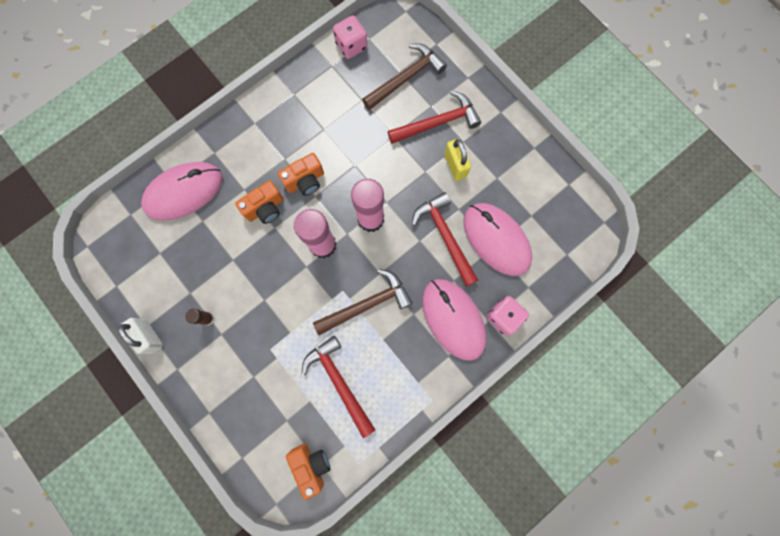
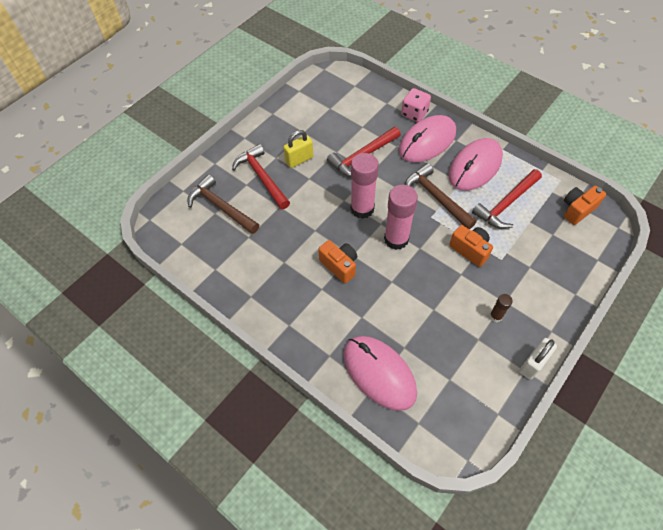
camera: 100 degrees left, 20 degrees down
orange camera [235,180,284,224] -> orange camera moved to [449,225,493,267]
pink dice [333,15,368,59] -> none
pink mouse [464,203,532,276] -> pink mouse moved to [449,138,503,191]

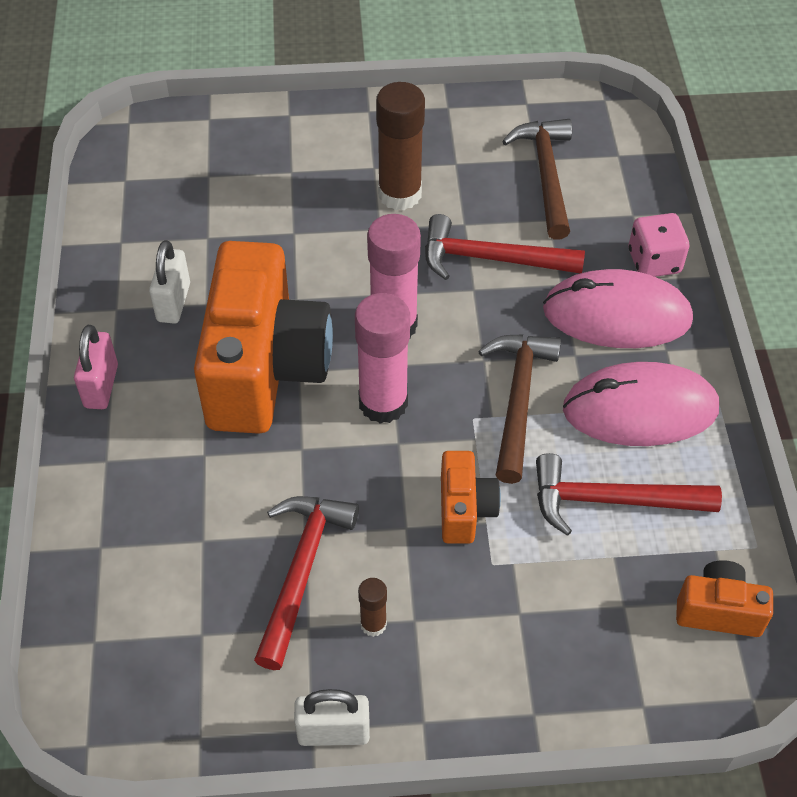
camera: 45 degrees right, 5 degrees down
brown hammer [187,174,259,234] -> brown hammer moved to [502,119,572,240]
red hammer [232,144,290,209] -> red hammer moved to [254,496,359,670]
yellow padlock [283,130,313,168] -> brown glue stick [376,82,425,210]
orange camera [318,240,357,284] -> orange camera [194,241,333,434], size x2.20
pink mouse [343,336,417,411] -> none
none -> pink padlock [74,325,118,409]
none -> white padlock [149,240,190,324]

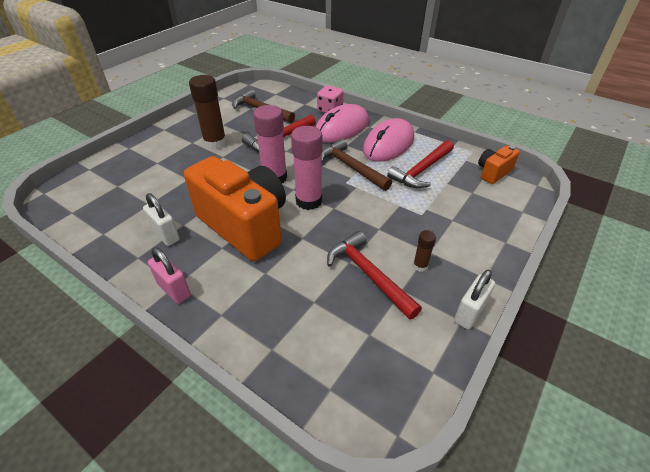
camera: 50 degrees left, 10 degrees down
orange camera [441,451,501,544] -> none

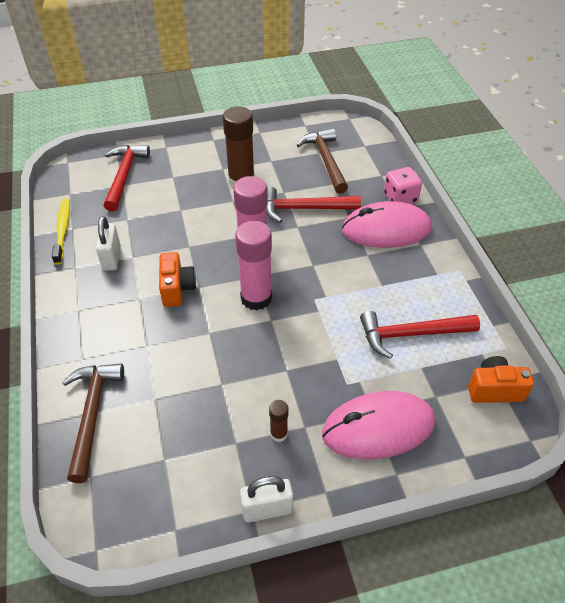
camera: 40 degrees right, 5 degrees up
pink padlock [148,247,191,304] -> none
orange camera [184,156,286,261] -> orange camera [159,252,196,307], size x0.45
brown hammer [321,139,392,191] -> brown hammer moved to [62,363,124,483]
red hammer [327,231,422,320] -> red hammer moved to [104,145,150,212]
pink mouse [363,118,414,162] -> pink mouse moved to [322,391,435,459]
none -> yellow toothbrush [52,198,70,265]

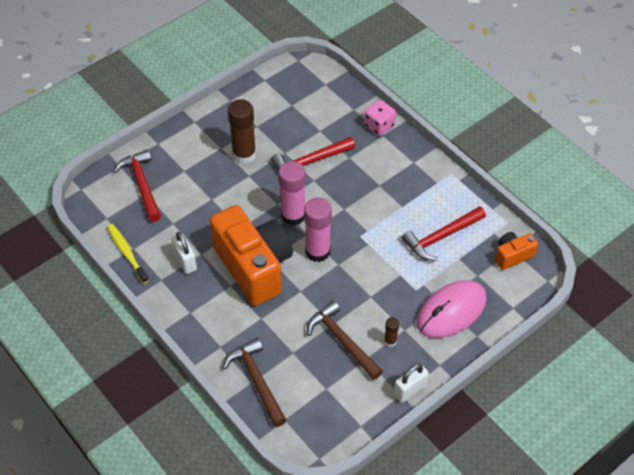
camera: 25 degrees left, 5 degrees up
orange camera [159,252,196,307] -> orange camera [210,205,293,306], size x2.20
brown hammer [297,128,348,194] -> brown hammer moved to [307,300,383,380]
pink mouse [342,201,432,248] -> none

